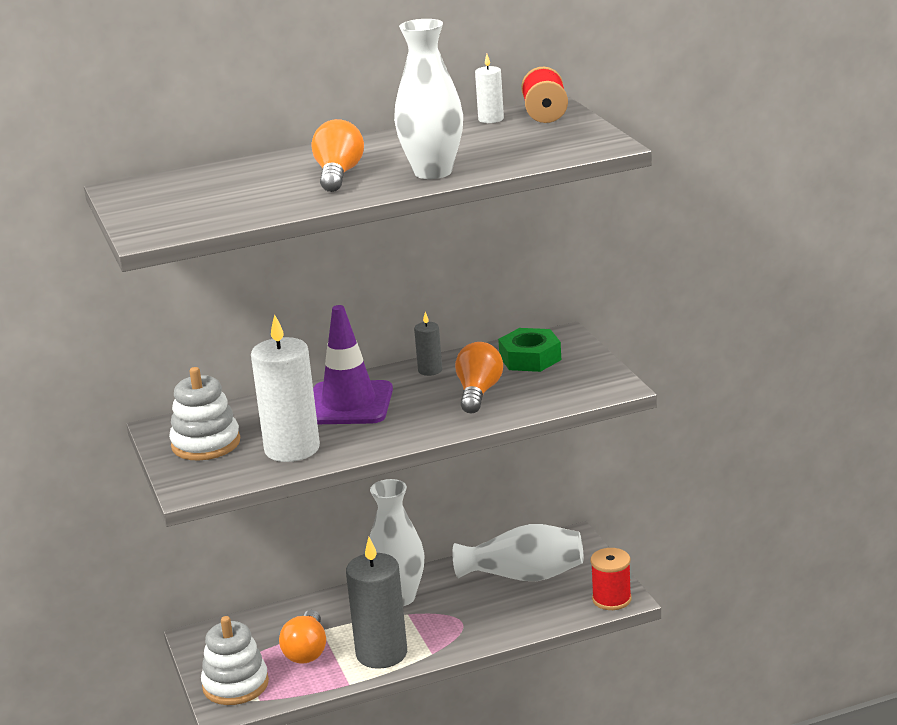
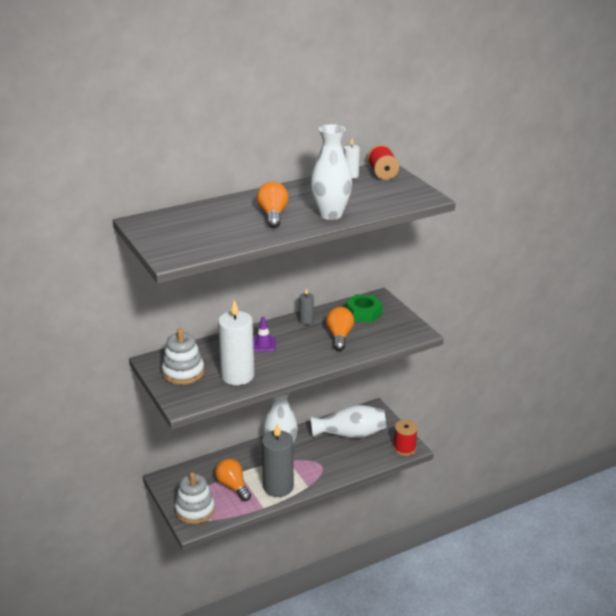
camera: 10 degrees left, 5 degrees up
orange light bulb [279,610,326,664] -> orange light bulb turned 150 degrees clockwise [215,458,251,501]
purple traffic cone [313,305,393,424] -> purple traffic cone [253,317,276,352], size x0.50

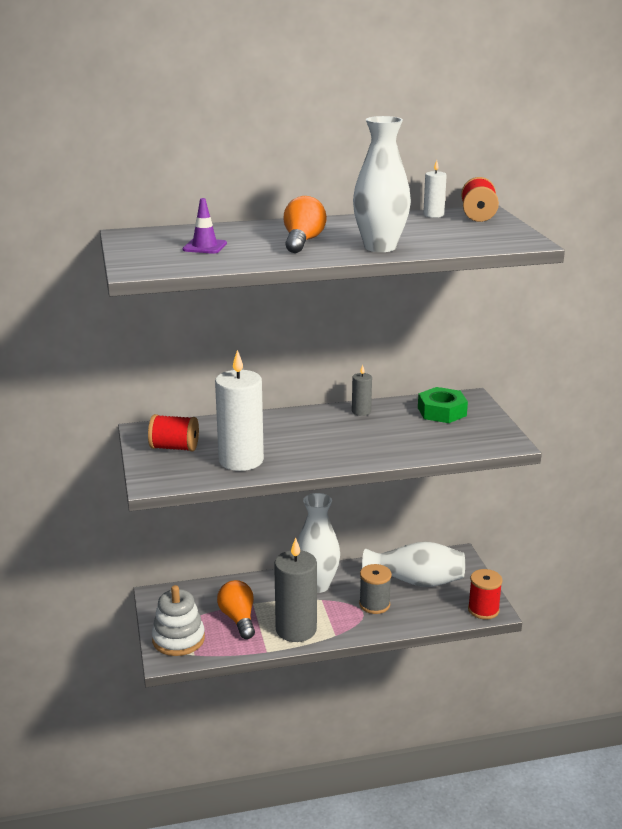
camera: 15 degrees right, 5 degrees down
white stacking toy [162,329,204,385] -> red spool [148,414,199,452]
purple traffic cone [253,317,276,352] -> purple traffic cone moved to [183,198,227,254]
orange light bulb [326,307,354,351] -> none
none -> grey spool [359,564,392,614]

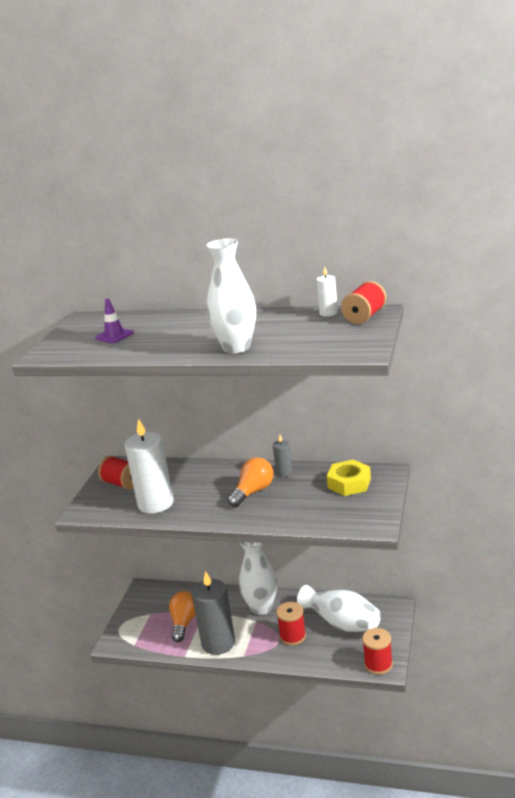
camera: 30 degrees right, 0 degrees up
white stacking toy [152,585,205,656] -> none
orange light bulb [284,196,327,253] -> orange light bulb moved to [228,457,273,507]
grey spool [359,564,392,614] -> red spool [276,602,306,646]
green nut [418,387,468,423] -> yellow nut [327,460,371,496]

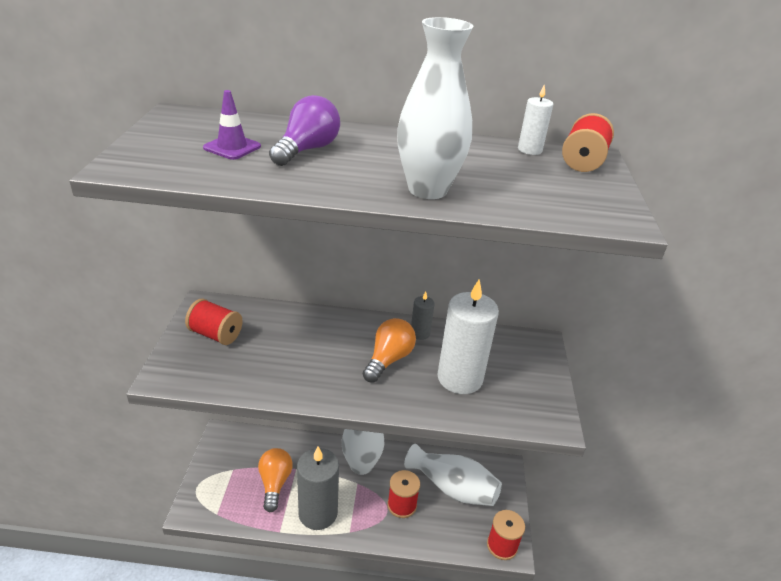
camera: 15 degrees left, 10 degrees up
white candle [125,418,174,514] -> white candle moved to [437,279,499,394]
yellow nut [327,460,371,496] -> none
none -> purple light bulb [269,95,340,166]

